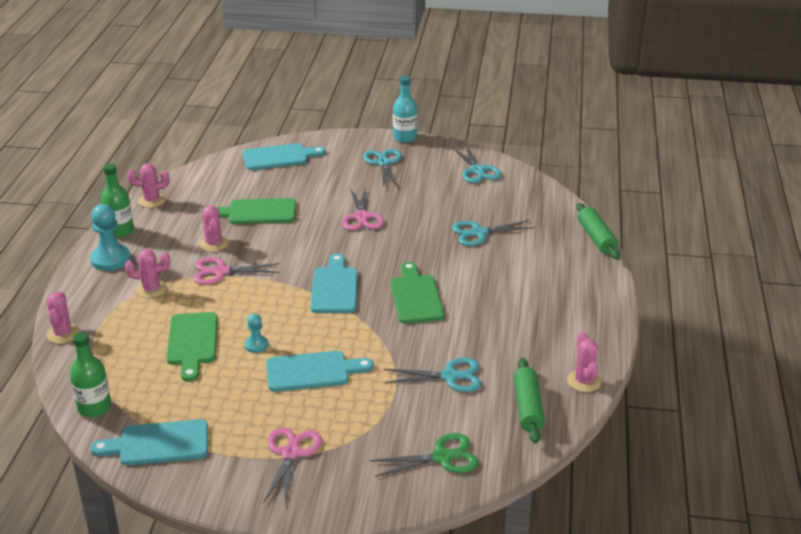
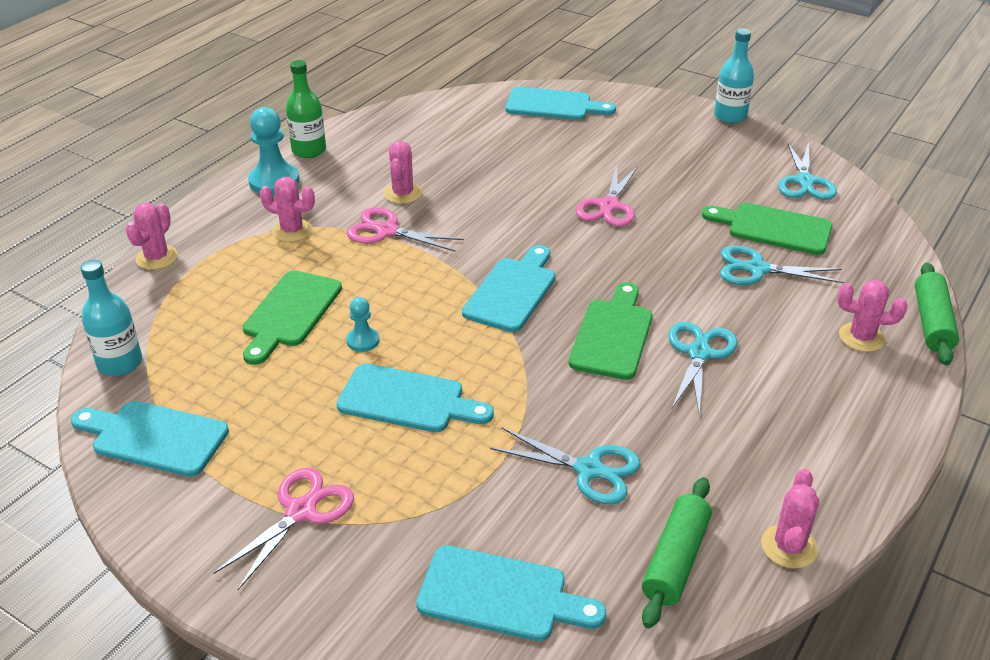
camera: 25 degrees right, 5 degrees up
green bottle [70,332,111,418] -> turquoise bottle [80,260,142,376]
pink cactus [127,163,169,208] -> pink cactus moved to [838,280,907,352]
green cutting board [216,198,296,224] -> green cutting board moved to [702,203,833,255]
turquoise scissors [363,149,402,188] -> turquoise scissors moved to [668,322,738,415]
green scissors [370,433,479,477] -> turquoise cutting board [416,545,606,641]

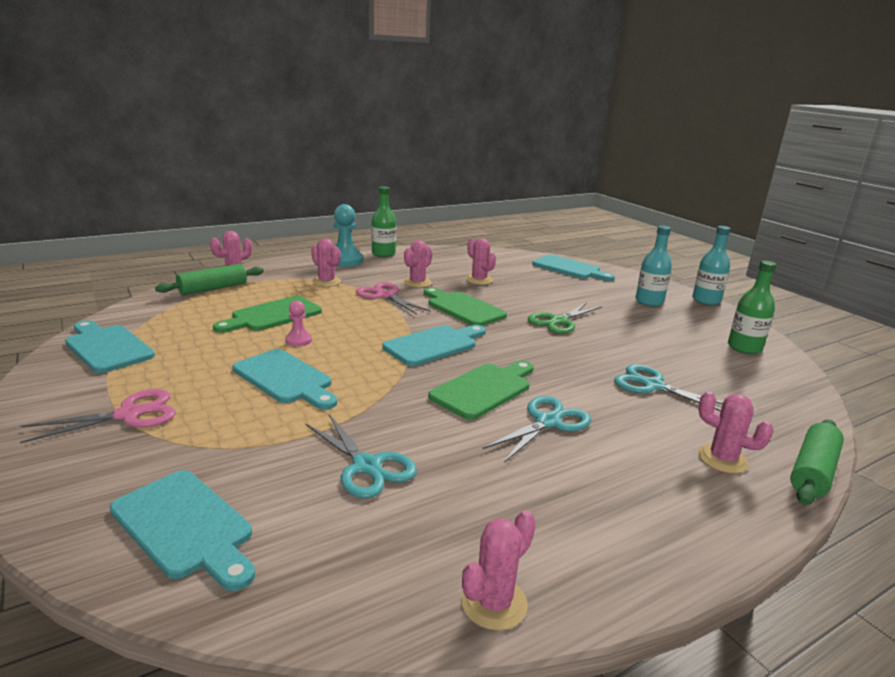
camera: 25 degrees right, 15 degrees down
turquoise bottle [80,260,142,376] -> turquoise bottle moved to [635,225,672,306]
turquoise pawn [346,297,379,352] -> pink pawn [285,301,312,346]
pink scissors [576,165,638,227] -> green scissors [528,303,602,334]
green rolling pin [642,477,712,628] -> green rolling pin moved to [155,264,264,295]
green cutting board [702,203,833,255] -> green cutting board moved to [424,287,507,326]
turquoise scissors [778,142,837,200] -> green bottle [728,260,777,354]
none -> pink cactus [466,238,496,285]

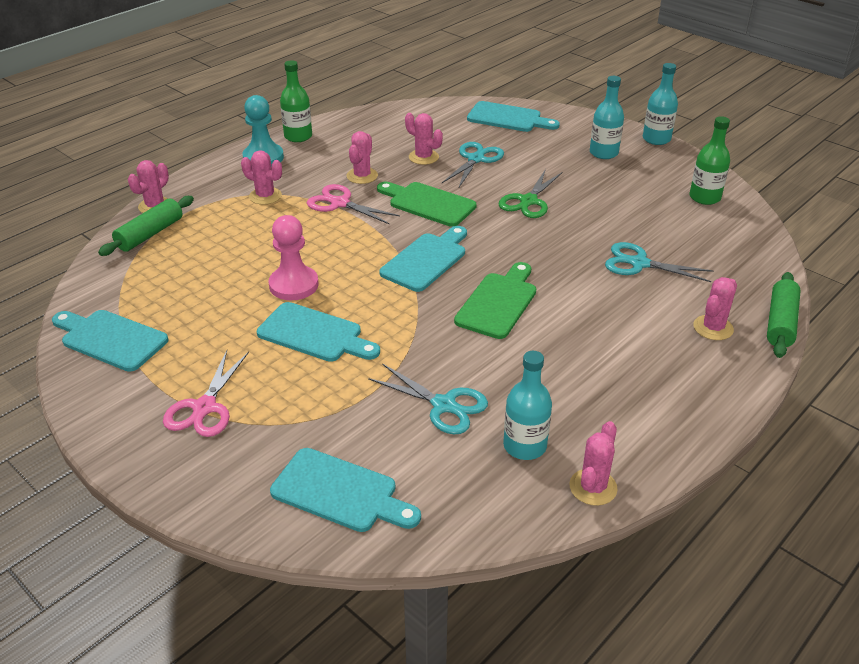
camera: 15 degrees left, 15 degrees up
pink scissors [20,389,176,444] -> pink scissors turned 150 degrees clockwise [163,350,249,437]
green cutting board [213,296,322,333] -> none
pink pawn [285,301,312,346] -> pink pawn [269,215,319,300], size x1.84
turquoise scissors [483,396,591,463] -> turquoise scissors moved to [442,142,504,189]
pink cactus [698,391,774,473] -> pink cactus turned 75 degrees counterclockwise [693,277,737,340]
none -> turquoise bottle [503,351,552,460]

